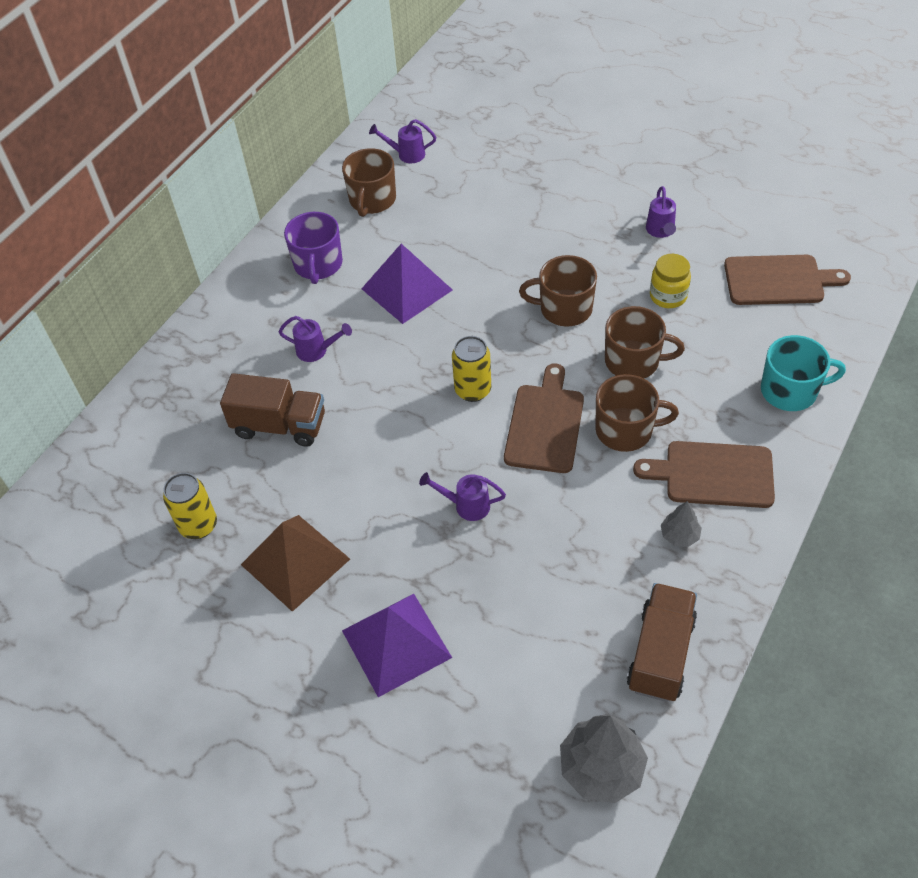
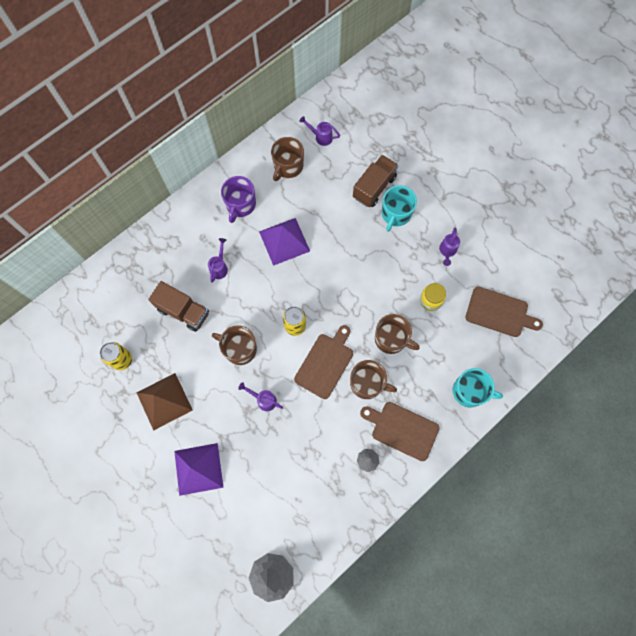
camera: 15 degrees right, 20 degrees up
purple watering can [279,316,352,362] -> purple watering can turned 105 degrees counterclockwise [208,238,228,283]
brown mug [519,255,597,327] -> brown mug moved to [212,325,257,365]
brown truck [627,583,697,702] -> brown truck moved to [353,155,399,207]
none -> turquoise mug [382,185,417,232]

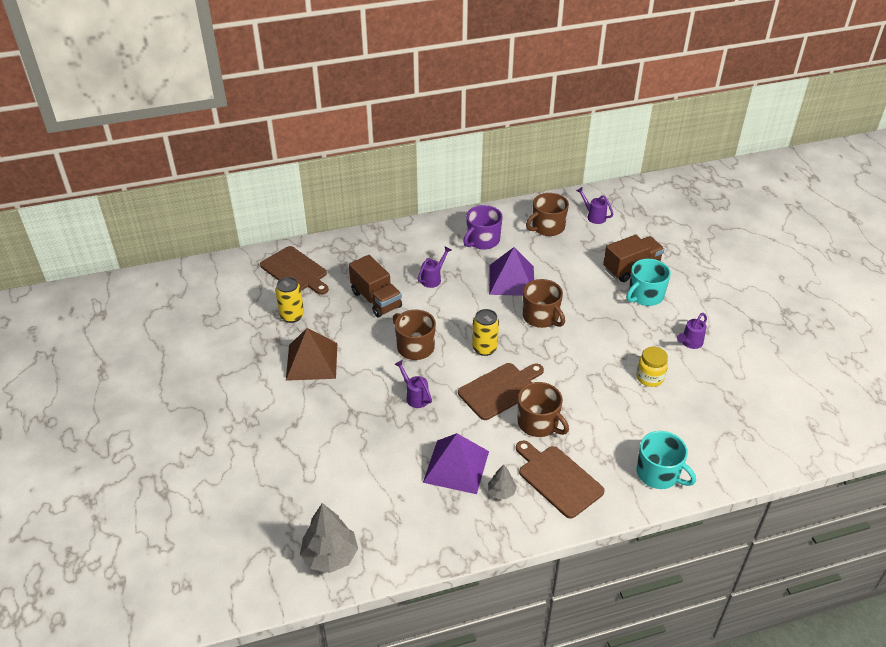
camera: 25 degrees right, 30 degrees down
purple pyramid [174,443,224,496] -> purple pyramid moved to [423,433,489,494]
brown mug [375,314,420,354] -> brown mug moved to [523,279,565,328]
brown cutting board [466,287,543,337] -> brown cutting board moved to [260,246,329,295]

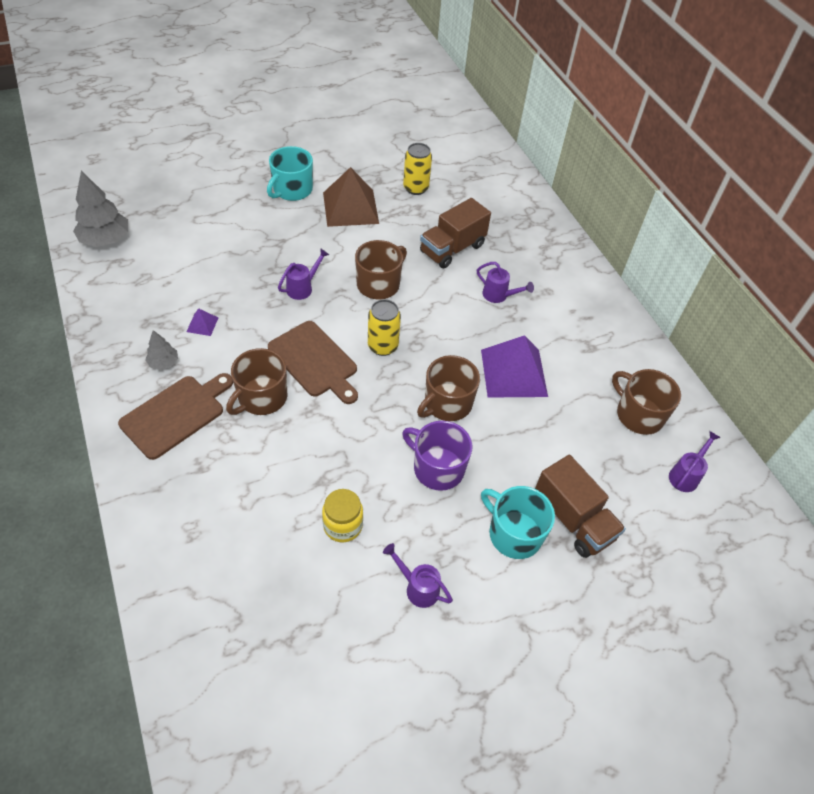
camera: 80 degrees right, 10 degrees up
brown cutting board [260,246,329,295] -> none
purple pyramid [423,433,489,494] -> purple pyramid [186,308,218,336], size x0.42
purple mug [463,205,503,249] -> purple mug moved to [402,421,472,491]
turquoise mug [637,431,696,489] -> turquoise mug moved to [267,146,313,201]

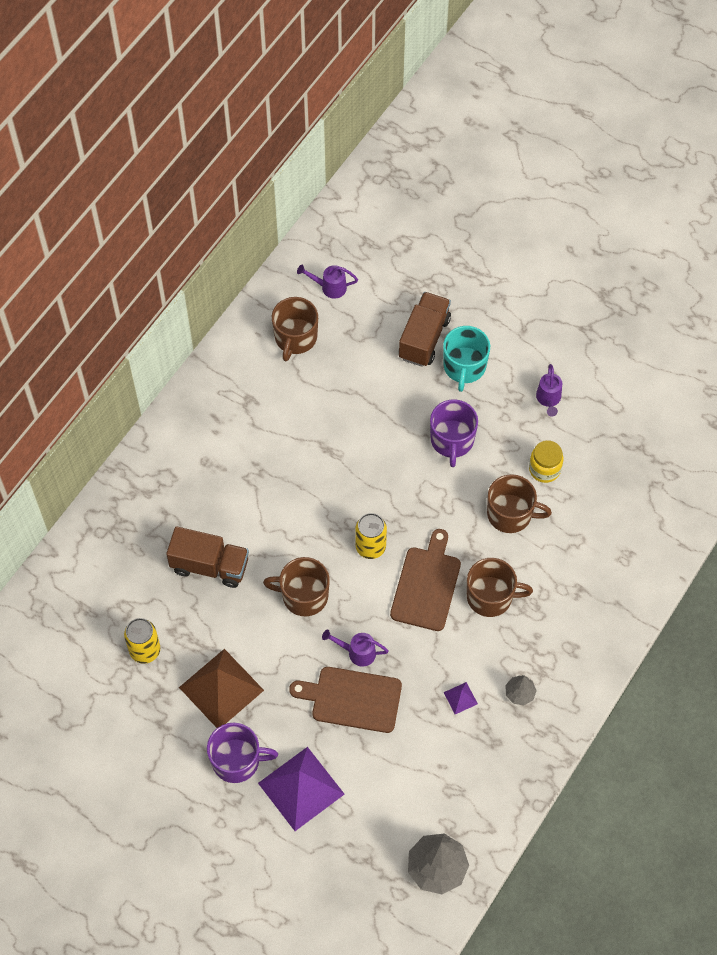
camera: 120 degrees left, 10 degrees up
brown cutting board [118,373,233,460] -> brown cutting board moved to [289,667,402,733]
turquoise mug [267,146,313,201] -> purple mug [207,723,278,783]
brown mug [417,355,480,421] -> brown mug moved to [487,474,552,533]
purple watering can [477,262,534,303] -> none
purple pyramid [481,335,548,398] -> purple pyramid moved to [258,747,344,831]

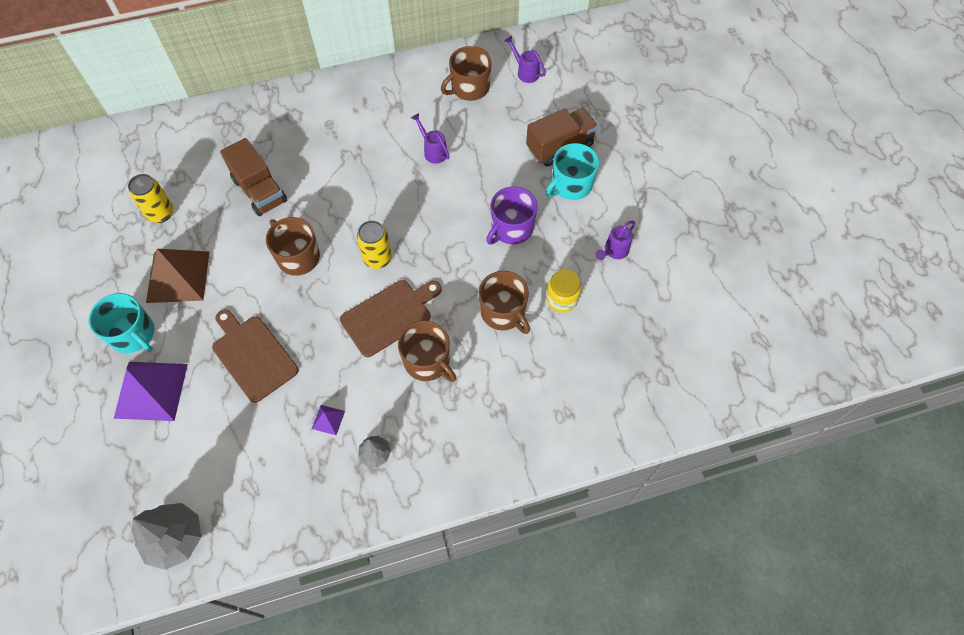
camera: 40 degrees right, 0 degrees up
purple mug [207,723,278,783] -> turquoise mug [88,293,155,353]
purple watering can [322,630,389,667] -> purple watering can moved to [411,113,450,164]

